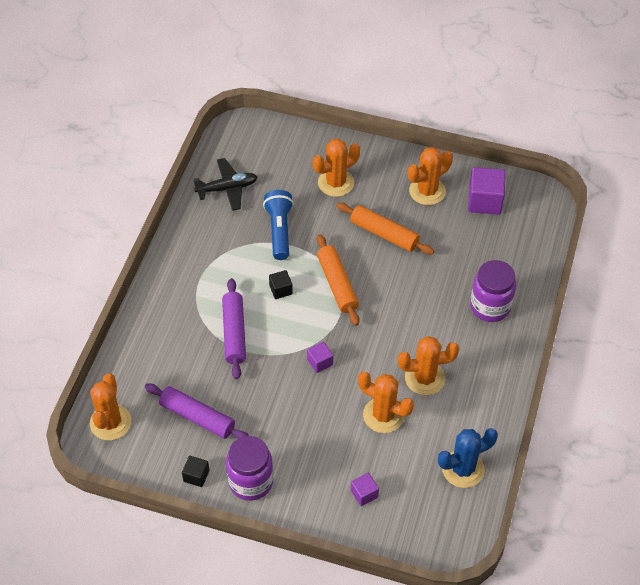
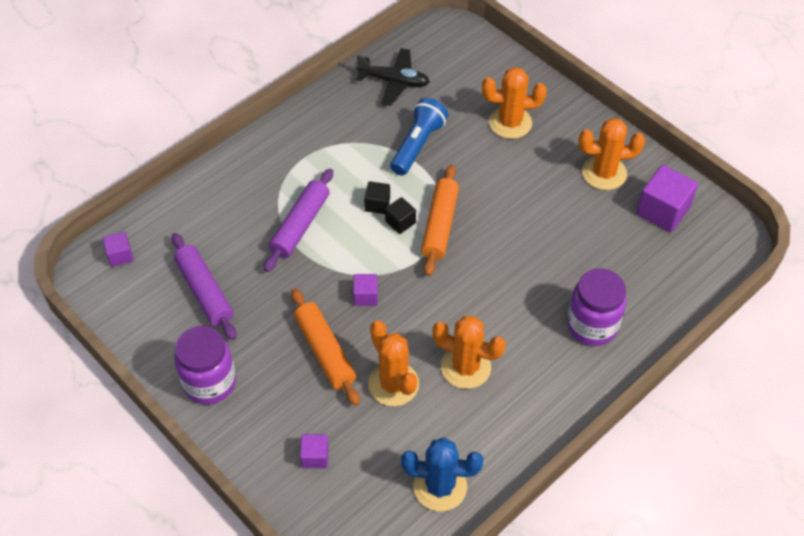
camera: 30 degrees right, 0 degrees up
orange cactus [90,373,131,440] -> purple cube [103,231,133,267]
black cube [182,456,209,487] -> black cube moved to [385,197,416,234]
orange rolling pin [337,203,434,255] -> orange rolling pin moved to [291,288,360,406]

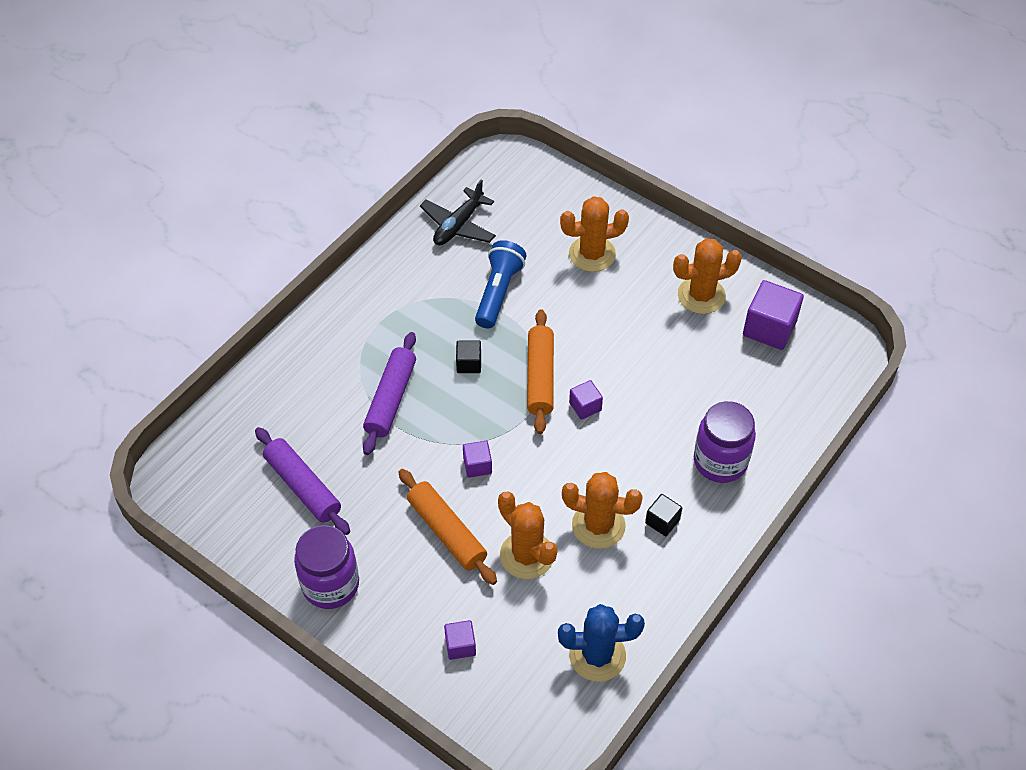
camera: 10 degrees left, 0 degrees up
purple cube [103,231,133,267] -> purple cube moved to [569,380,603,420]
black plane [356,48,430,106] -> black plane turned 120 degrees clockwise [420,180,496,245]
black cube [385,197,416,234] -> black cube moved to [645,494,682,536]

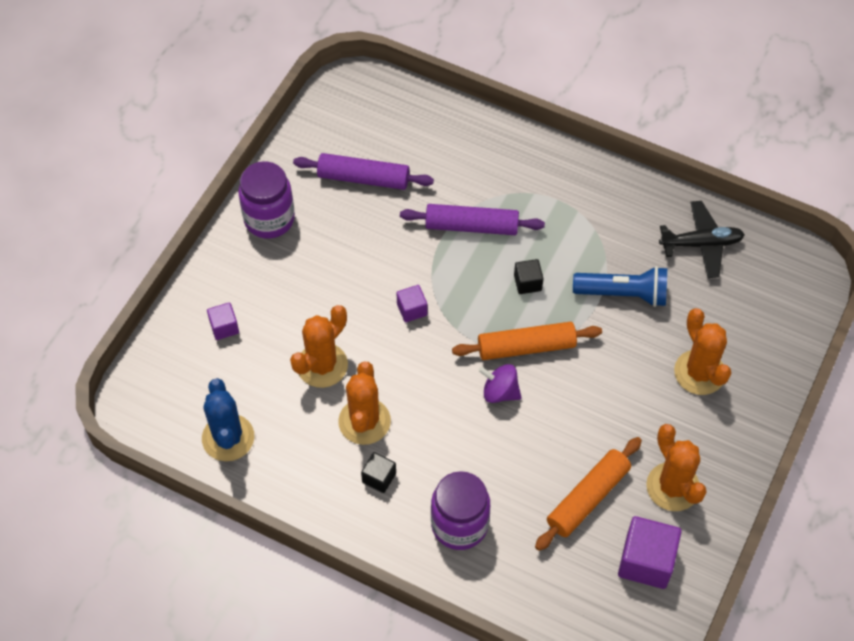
camera: 80 degrees right, 5 degrees up
purple rolling pin [255,427,350,535] -> purple rolling pin turned 60 degrees clockwise [293,153,434,190]
orange rolling pin [399,469,497,585] -> orange rolling pin moved to [535,437,642,551]
black plane [420,180,496,245] -> black plane turned 150 degrees clockwise [659,201,745,278]
purple cube [569,380,603,420] -> purple spinning top [478,364,522,403]

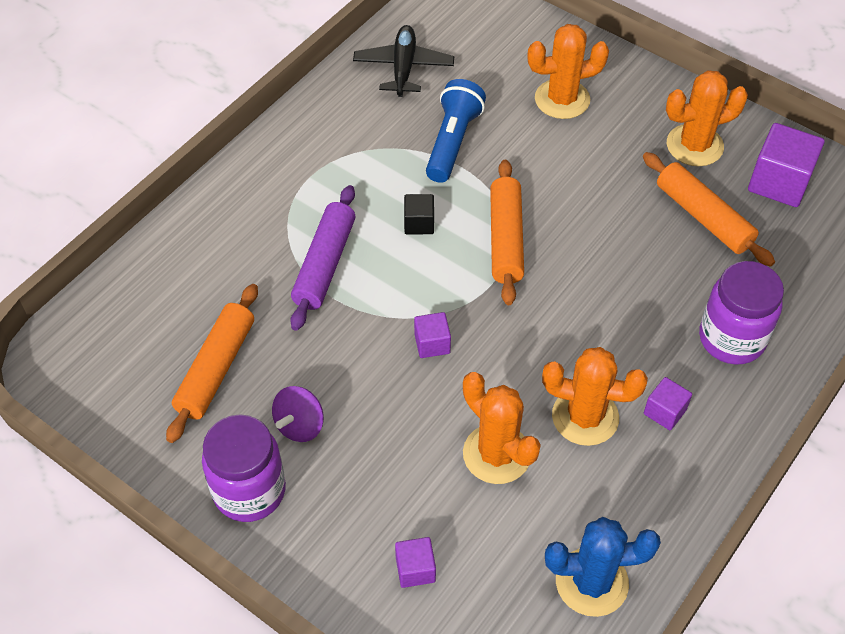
camera: 80 degrees left, 5 degrees down
purple rolling pin [293,153,434,190] -> orange rolling pin [166,284,258,443]
black cube [361,452,396,493] -> purple cube [644,377,692,430]
purple spinning top [478,364,522,403] -> purple spinning top moved to [272,386,324,442]

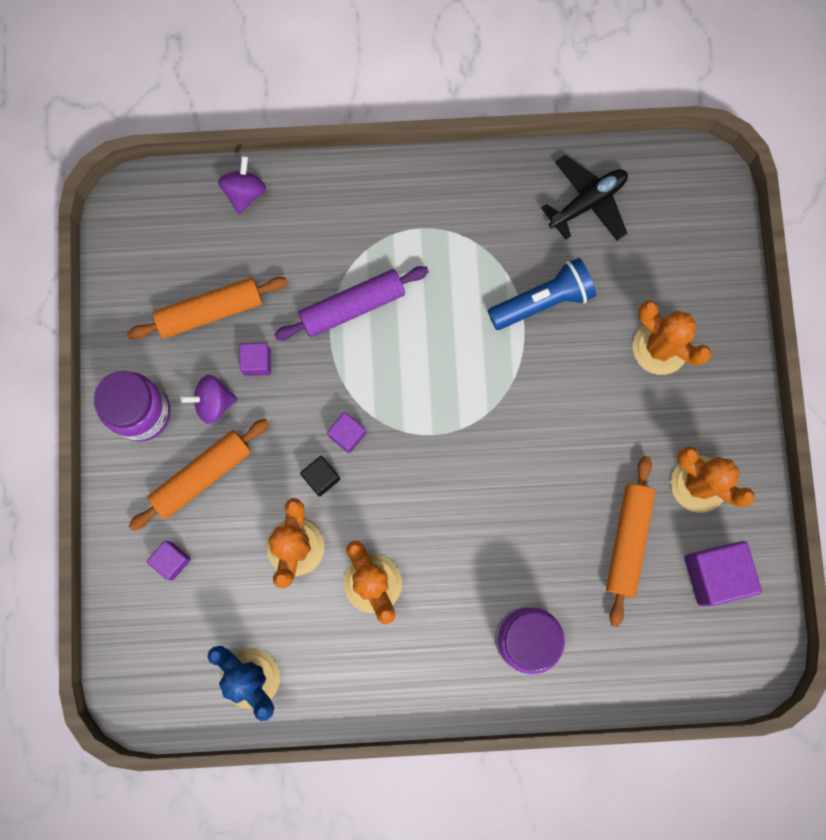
camera: 50 degrees right, 25 degrees up
black cube [404,194,434,234] -> black cube moved to [300,456,340,497]
orange rolling pin [490,160,524,305] -> orange rolling pin moved to [129,419,270,531]
purple cube [644,377,692,430] -> purple cube moved to [240,343,271,376]
none -> purple spinning top [218,156,266,214]

